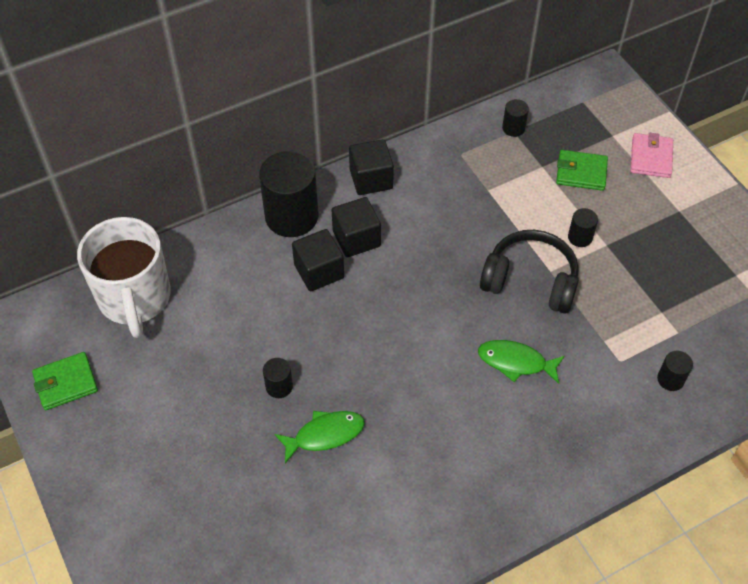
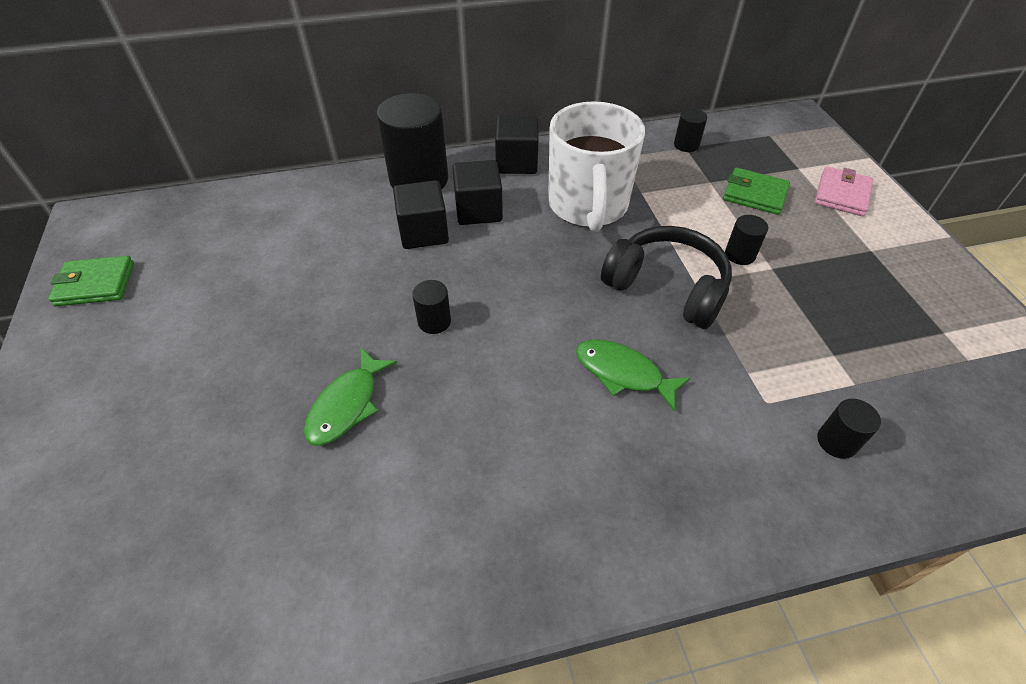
camera: 15 degrees right, 5 degrees down
white mug [77,217,171,338] -> white mug moved to [548,101,645,232]
black cylinder [263,358,293,398] -> black cylinder moved to [412,280,451,334]
green fish [275,411,365,464] -> green fish turned 120 degrees clockwise [304,348,397,446]

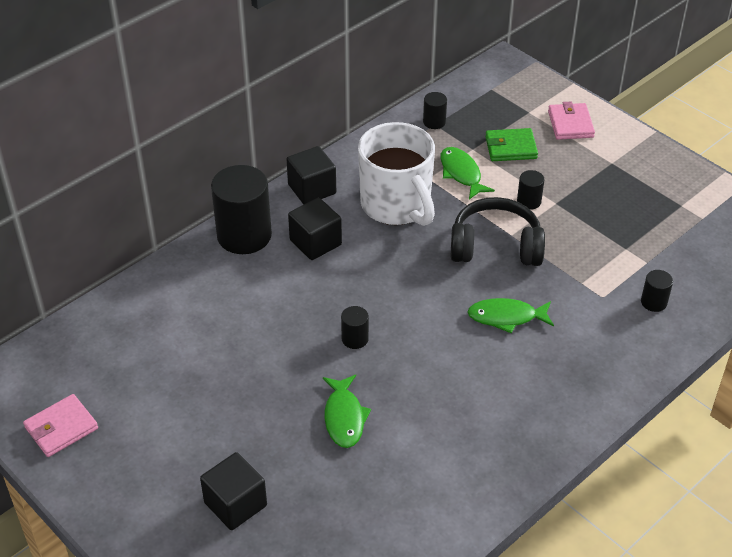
camera: 30 degrees left, 5 degrees down
green wallet [48,255,134,306] -> pink wallet [23,394,98,457]
black cube [393,180,449,249] -> black cube moved to [200,452,267,530]
none -> green fish [441,147,495,199]

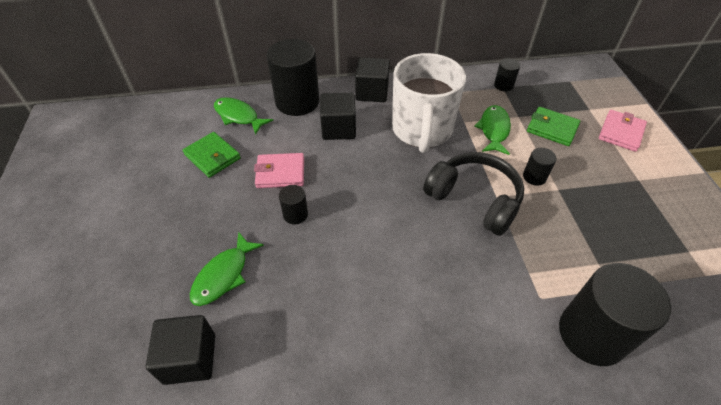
camera: 35 degrees right, 5 degrees up
pink wallet [23,394,98,457] -> pink wallet moved to [254,153,304,188]
black cube [200,452,267,530] -> black cube moved to [146,315,215,385]
green fish [468,298,554,334] -> green fish moved to [214,97,273,135]
black cylinder [641,270,673,312] -> black cylinder [559,263,671,366], size x2.19
none -> green wallet [183,132,241,178]

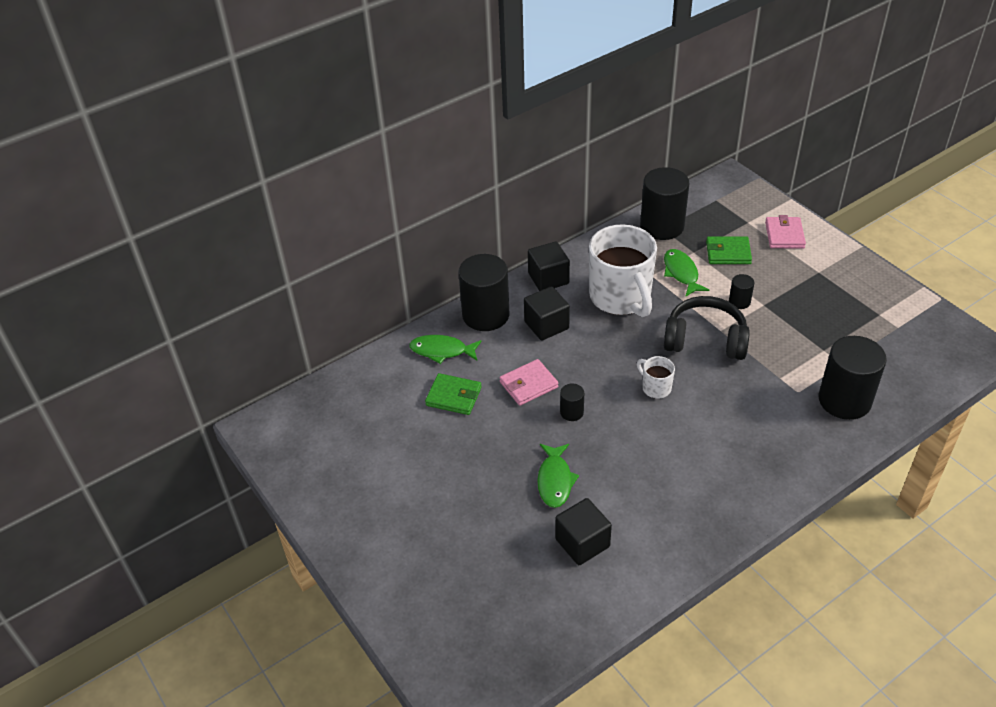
camera: 25 degrees left, 5 degrees down
black cylinder [494,58,520,91] -> black cylinder [640,167,689,240], size x2.19
none -> white mug [637,356,675,398]

